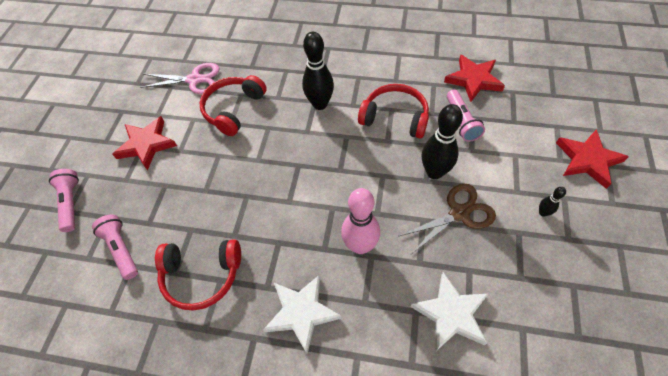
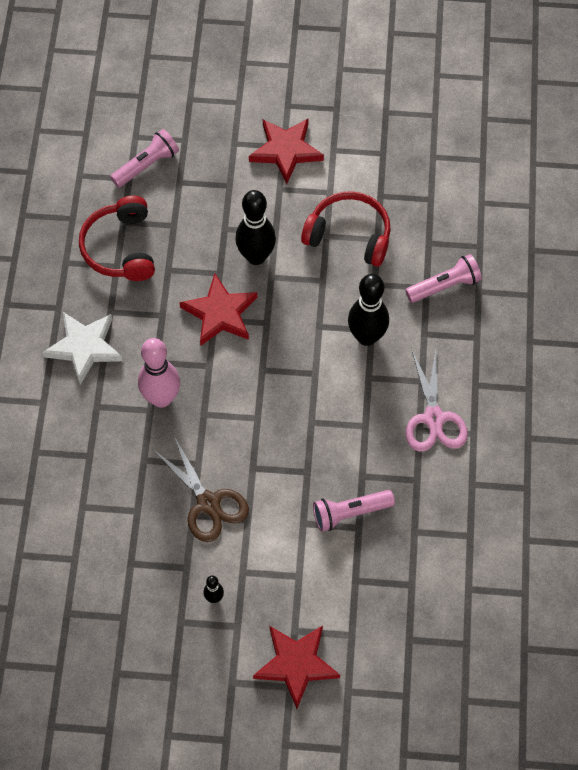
camera: 80 degrees right, 5 degrees up
pink flashlight [49,169,79,232] -> pink flashlight moved to [405,254,482,303]
pink scissors [140,63,219,95] -> pink scissors moved to [405,350,468,452]
red headphones [358,84,429,138] -> none
white star [411,272,488,352] -> none
black bowling pin [422,104,463,179] -> black bowling pin moved to [235,190,276,265]
red star [444,55,505,102] -> red star moved to [179,273,257,346]

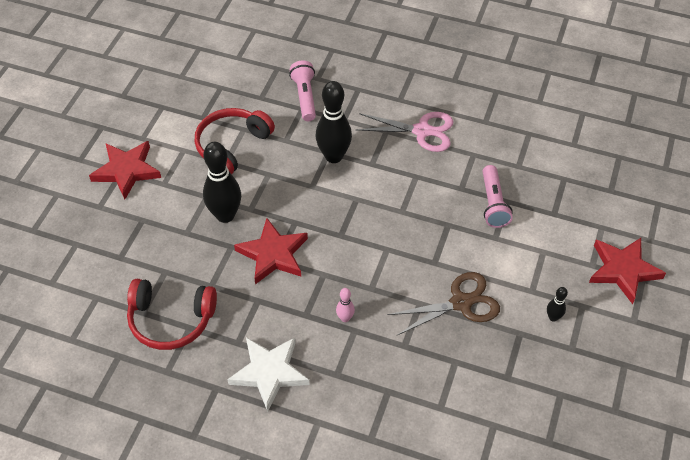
camera: 75 degrees left, 10 degrees down
pink flashlight [110,129,179,188] -> none
pink bowling pin [138,338,180,408] -> pink bowling pin [336,288,355,322], size x0.46

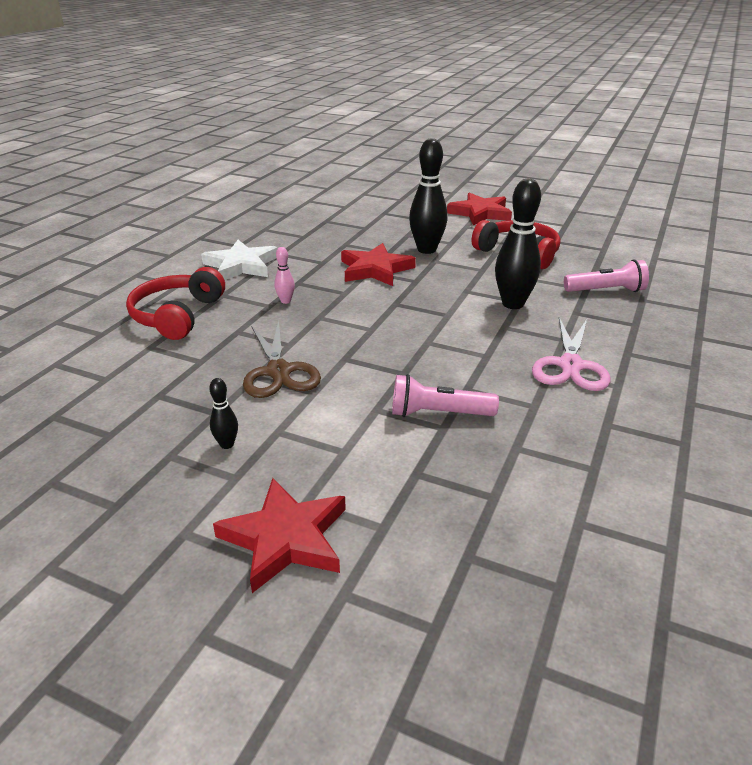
camera: 95 degrees right, 20 degrees down
red headphones [127,279,217,350] -> red headphones moved to [126,267,225,340]

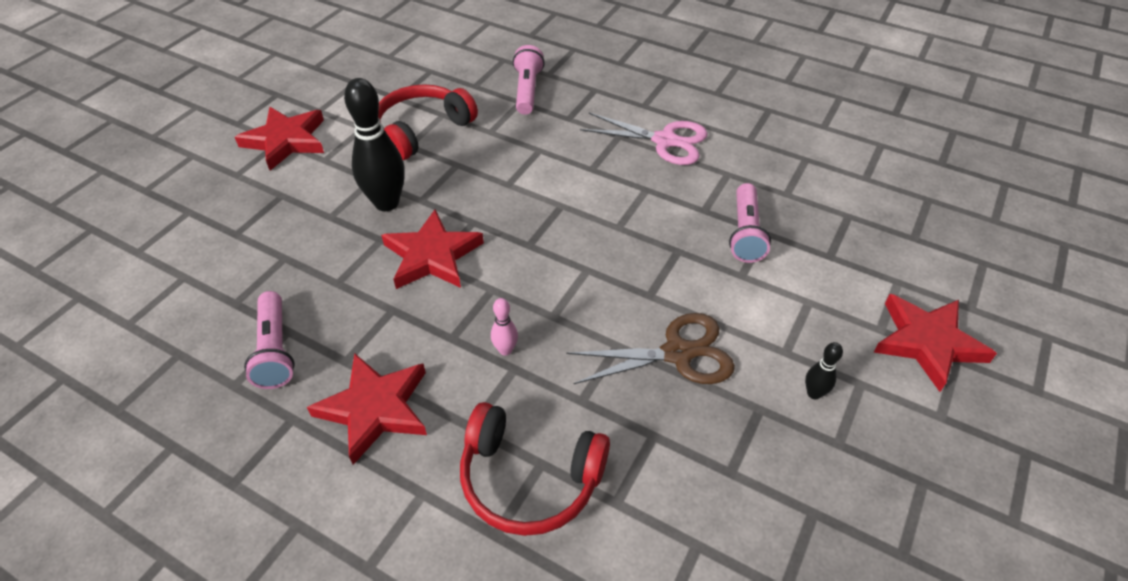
camera: 85 degrees left, 15 degrees up
white star [201,240,277,280] -> red star [307,353,427,465]
black bowling pin [495,179,541,309] -> none
none -> pink flashlight [244,291,295,389]

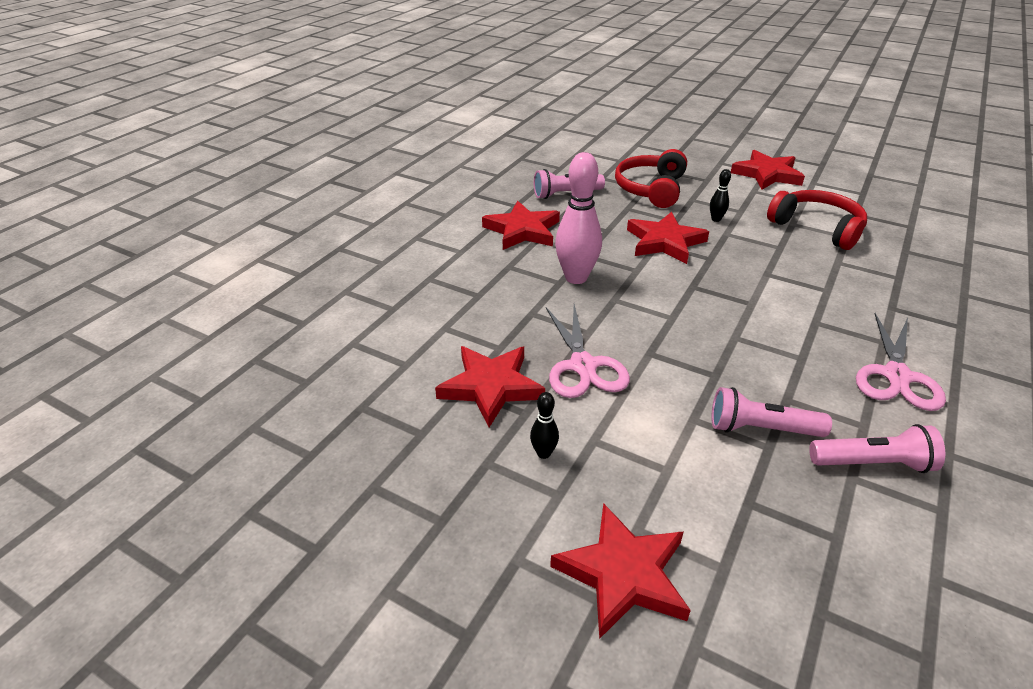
camera: 90 degrees right, 10 degrees down
black bowling pin [344,78,405,211] -> black bowling pin [710,169,731,222], size x0.46
red headphones [460,402,610,536] -> red headphones moved to [615,149,687,208]
pink bowling pin [491,298,518,356] -> pink bowling pin [555,152,602,284], size x2.17
pink flashlight [513,45,545,115] -> pink flashlight moved to [809,424,945,473]
brown scissors [567,313,735,384] -> pink scissors [546,304,630,398]
none -> red star [435,346,545,427]

